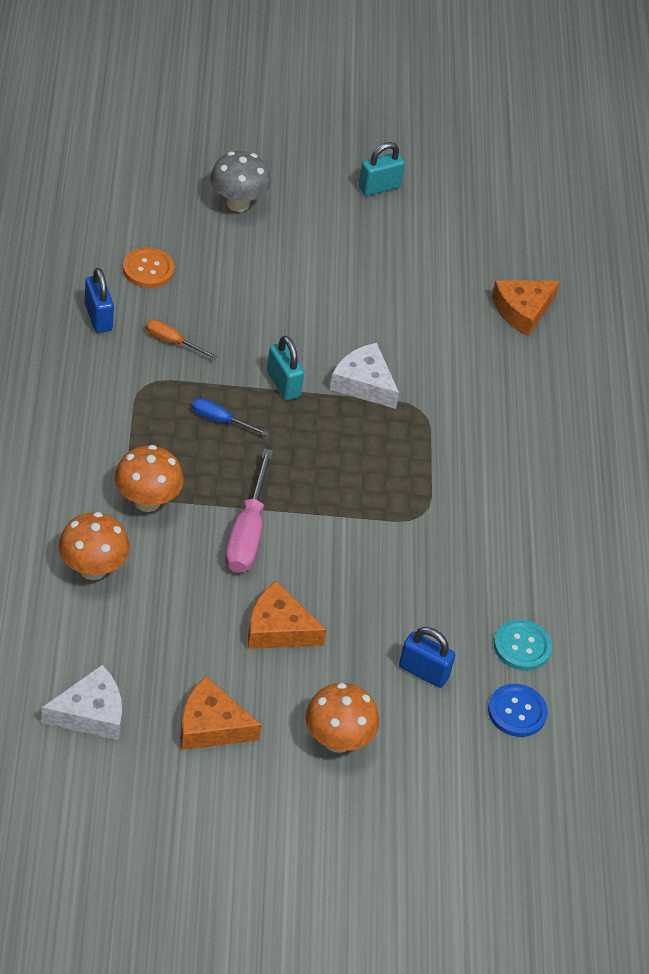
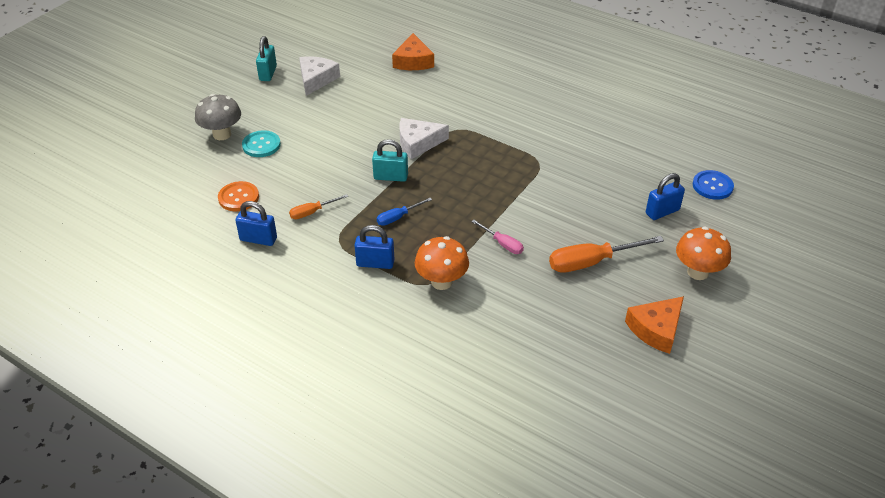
camera: 50 degrees left, 5 degrees down
white cheese [41,665,122,741] -> white cheese moved to [299,56,340,96]
orange mushroom [58,512,130,580] -> none
pink screwdriver [225,449,273,573] -> pink screwdriver [471,220,524,254], size x0.55
orange cheese [248,581,327,649] -> orange screwdriver [549,236,664,273]
turquoise button [494,620,552,671] -> turquoise button moved to [242,130,281,157]
none -> blue padlock [354,225,394,269]

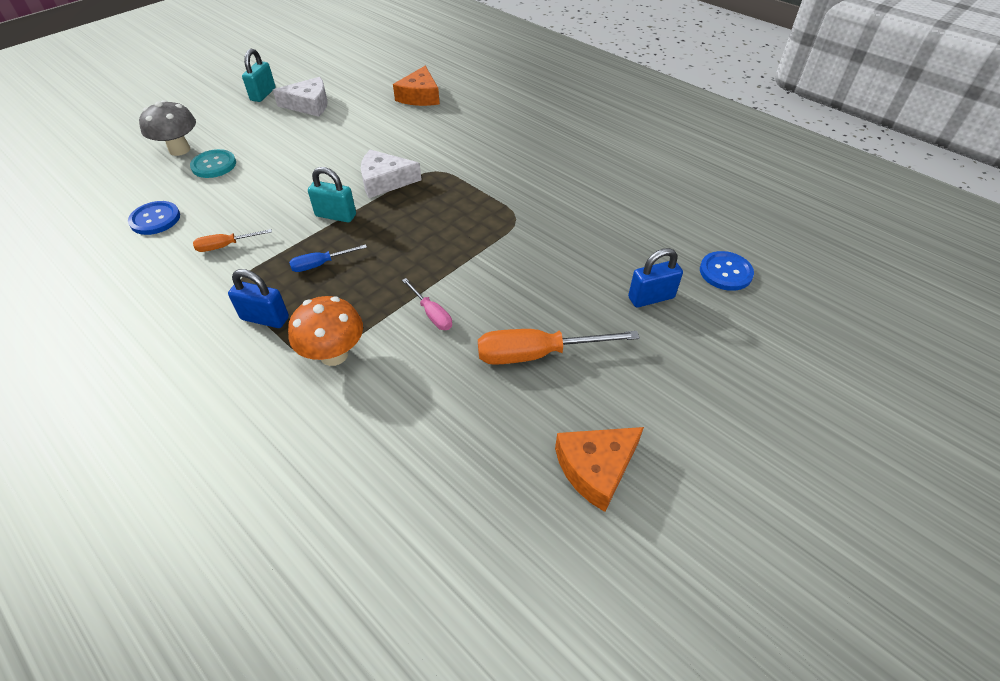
camera: 10 degrees right, 5 degrees up
orange button [218,181,259,211] -> blue button [128,201,180,235]
blue padlock [235,201,277,246] -> none
white cheese [299,56,340,96] -> white cheese turned 60 degrees clockwise [273,77,328,117]
orange mushroom [676,227,731,280] -> none

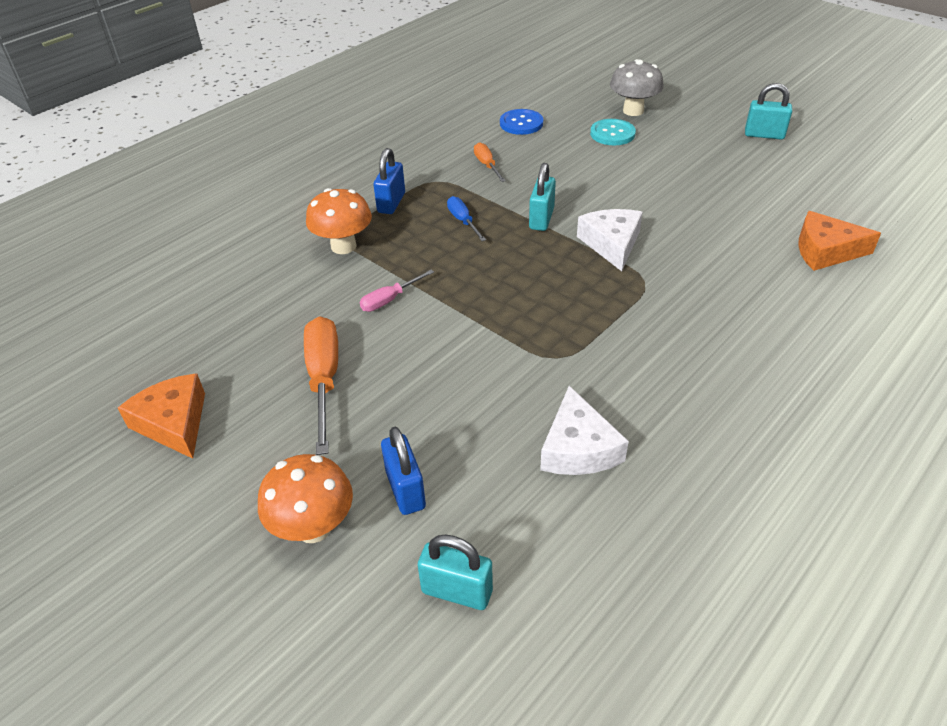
camera: 90 degrees right, 5 degrees down
white cheese [273,77,328,117] -> white cheese moved to [540,386,629,475]
blue button [700,251,754,291] -> turquoise padlock [418,534,493,610]
none -> orange mushroom [258,454,353,543]

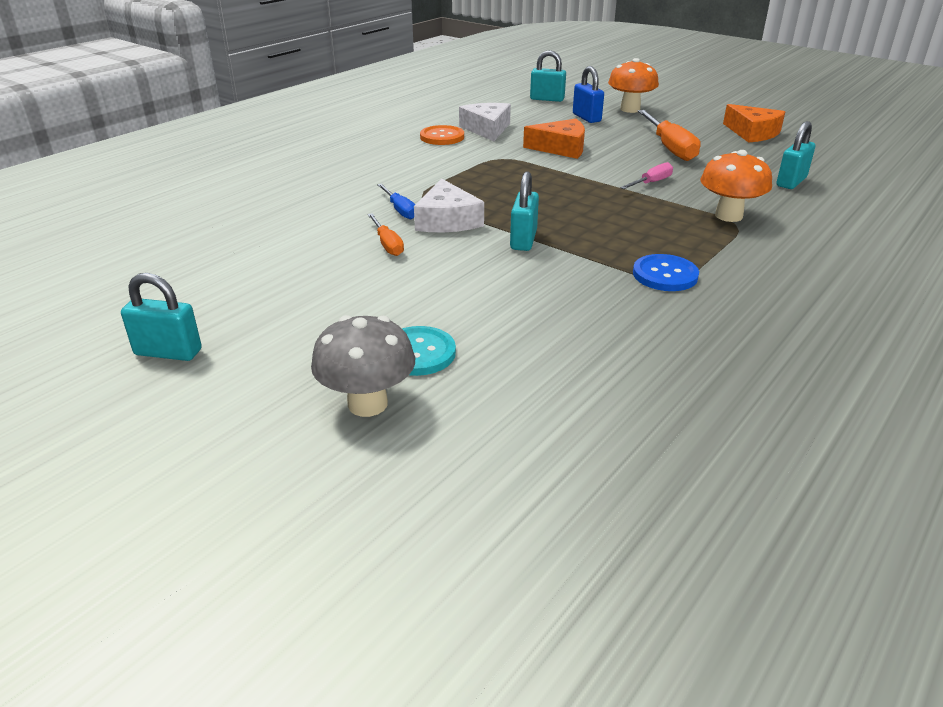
camera: 175 degrees right, 10 degrees down
blue padlock [373,148,405,214] -> none
blue screwdriver [447,196,486,241] -> blue screwdriver moved to [377,184,415,219]
orange screwdriver [474,142,506,182] -> orange screwdriver moved to [368,213,404,256]
blue button [500,109,543,135] -> blue button moved to [633,254,699,291]
orange cheese [798,211,881,271] -> orange cheese moved to [523,119,585,159]
none -> orange button [420,125,464,145]
none -> turquoise padlock [776,121,815,189]

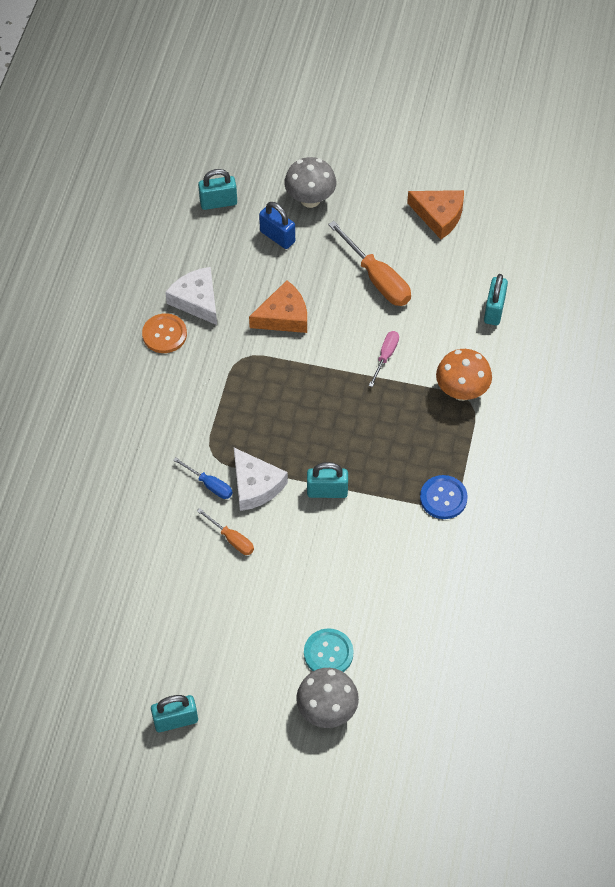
camera: 25 degrees left, 25 degrees up
turquoise padlock [510,171,539,251] -> turquoise padlock turned 75 degrees counterclockwise [307,462,348,498]
orange mushroom [608,58,659,113] -> grey mushroom [284,157,336,208]

